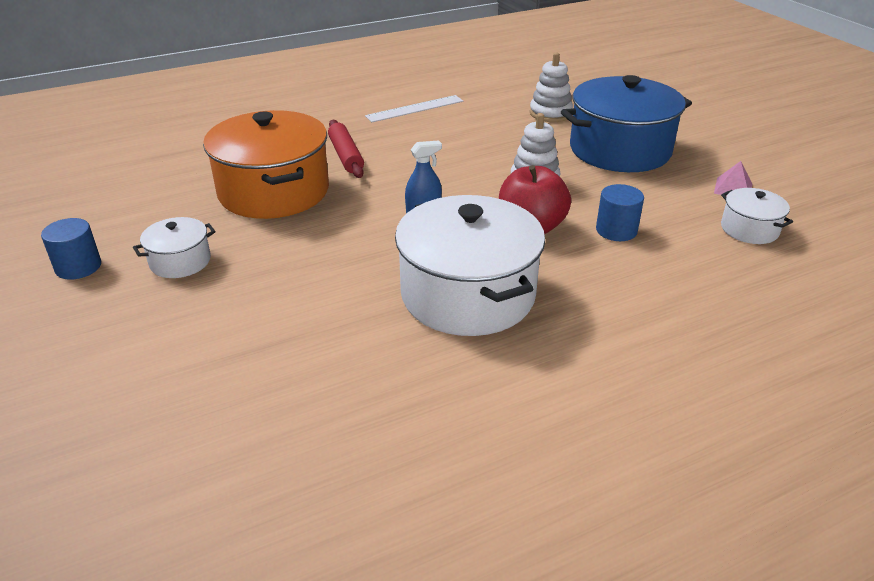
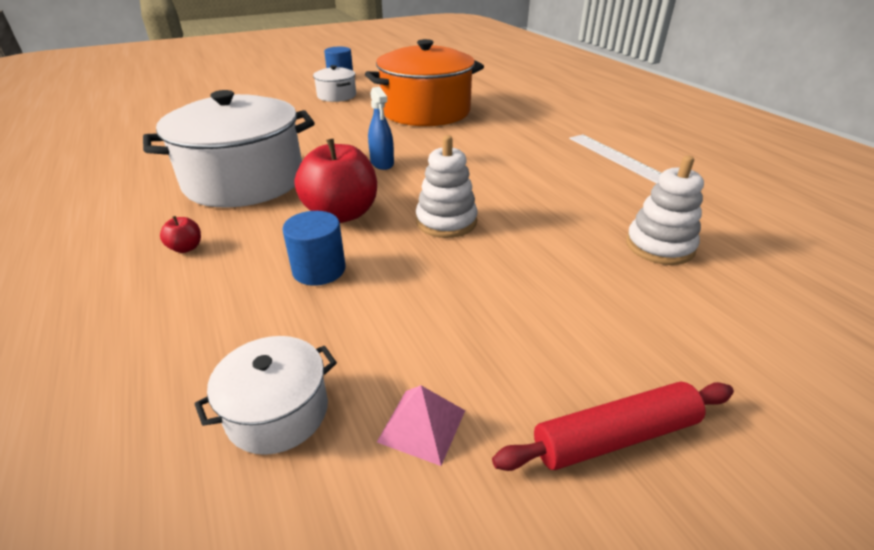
camera: 90 degrees right, 0 degrees up
red rolling pin [328,120,364,178] -> red rolling pin moved to [492,382,734,471]
blue pot [561,75,692,172] -> none
none -> red apple [160,216,201,253]

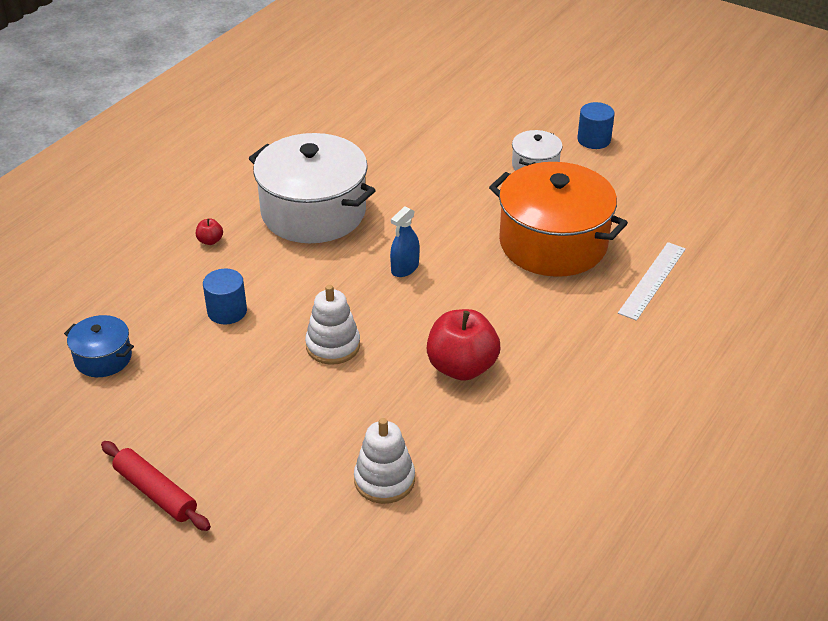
camera: 60 degrees right, 5 degrees up
white pot [195,336,337,455] -> blue pot [64,315,134,377]
red apple [295,138,377,223] -> red apple moved to [427,309,500,381]
pink pyramid [377,385,465,466] -> none
white ruler [569,134,662,184] -> white ruler moved to [618,242,686,321]

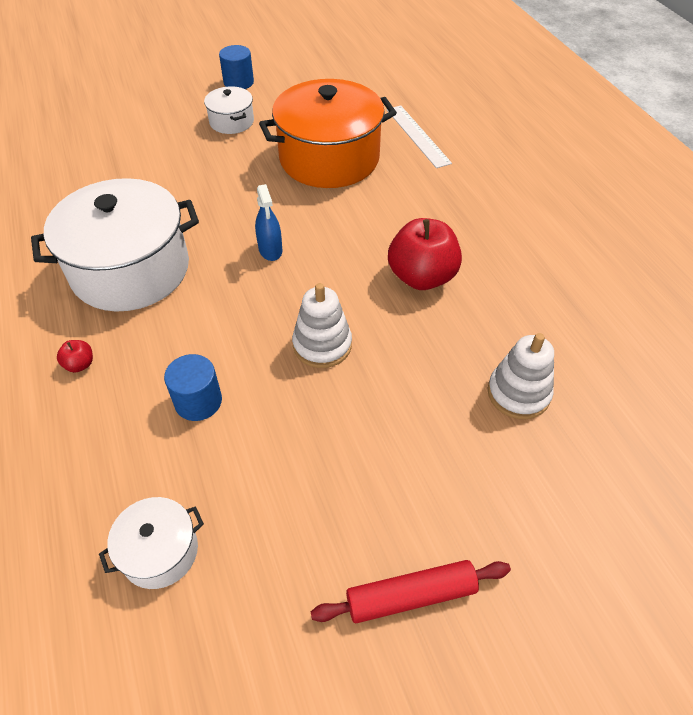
camera: 55 degrees left, 10 degrees up
blue pot [64,315,134,377] -> white pot [99,497,204,589]

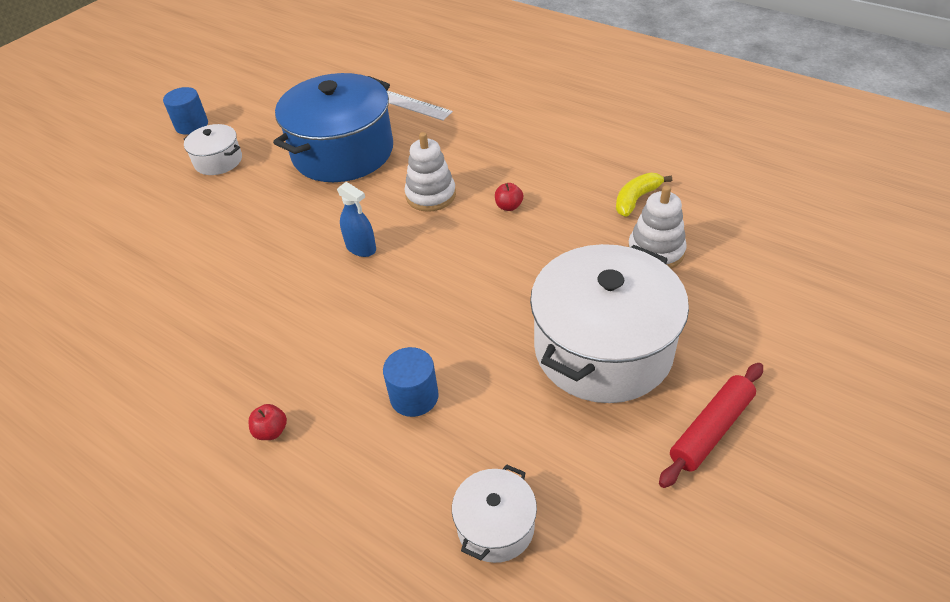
camera: 30 degrees left, 5 degrees down
white pot [31,178,199,312] -> white pot moved to [530,244,689,403]
orange pot [259,79,397,188] -> blue pot [273,73,393,182]
white stacking toy [292,283,352,368] -> white stacking toy moved to [404,132,456,212]
red apple [388,218,462,290] -> red apple [495,183,523,211], size x0.42
none -> yellow banana [616,173,672,217]

